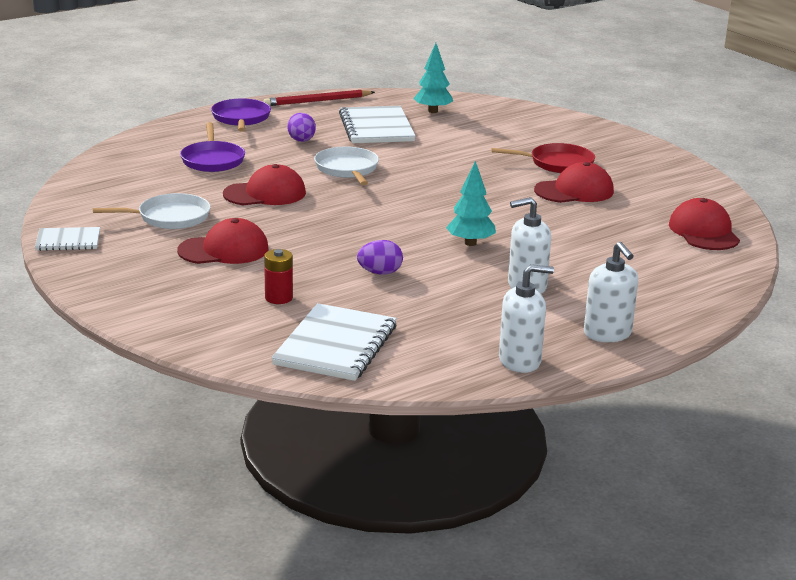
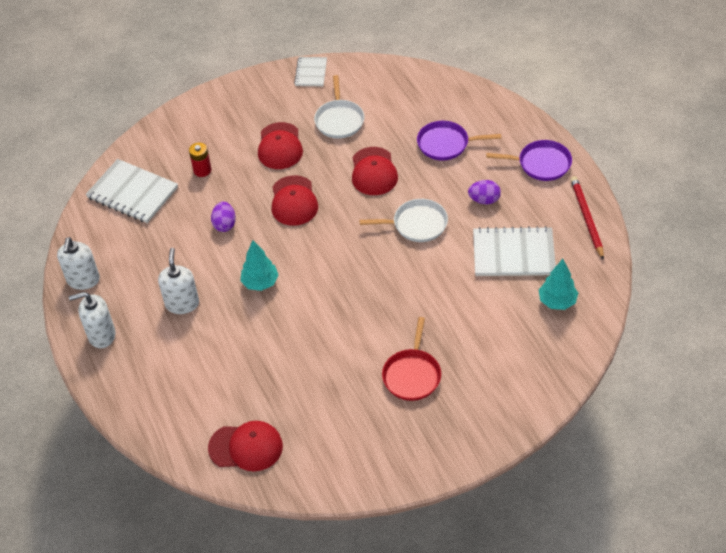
camera: 105 degrees right, 25 degrees up
red cap [534,162,614,203] -> red cap moved to [272,175,318,226]

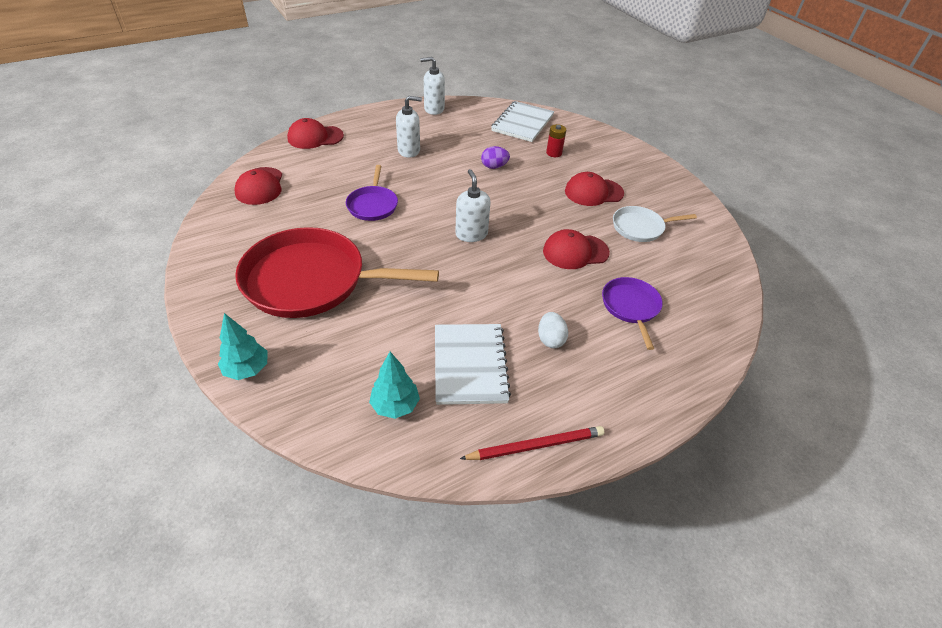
camera: 80 degrees right, 5 degrees down
white soap dispenser [69,292,115,348] -> white soap dispenser moved to [455,169,491,242]
turquoise tree [240,241,279,291] -> turquoise tree moved to [218,313,268,380]
red cap [272,175,318,226] -> red cap moved to [287,118,344,149]
white notebook [294,57,327,86] -> none
white pan [360,199,448,242] -> none
red pan [382,317,441,401] -> red pan [235,227,439,318], size x2.04
purple egg [468,180,501,204] -> white egg [538,312,568,348]
purple pan [486,140,572,181] -> purple pan moved to [346,165,398,221]

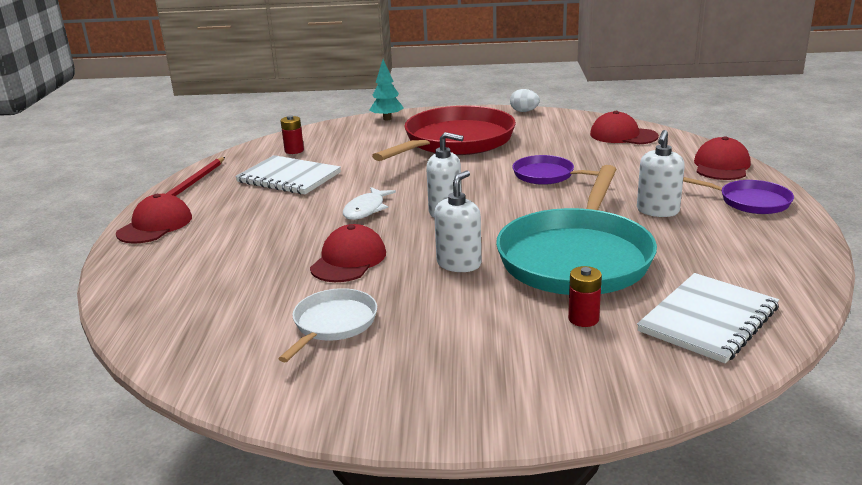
camera: 125 degrees right, 20 degrees down
turquoise tree [369,352,420,419] -> red battery [281,115,304,154]
white soap dispenser [420,57,445,115] -> white soap dispenser moved to [434,171,481,272]
purple egg [481,146,510,169] -> turquoise pan [496,165,657,295]
white notebook [491,101,554,142] -> white notebook turned 75 degrees clockwise [637,273,779,364]
white egg [538,312,568,348] -> white egg moved to [510,89,540,112]
red cap [565,172,624,206] -> red cap moved to [116,194,192,244]
purple pan [602,277,663,350] -> purple pan moved to [683,177,794,214]
none -> white fish [343,187,396,220]

